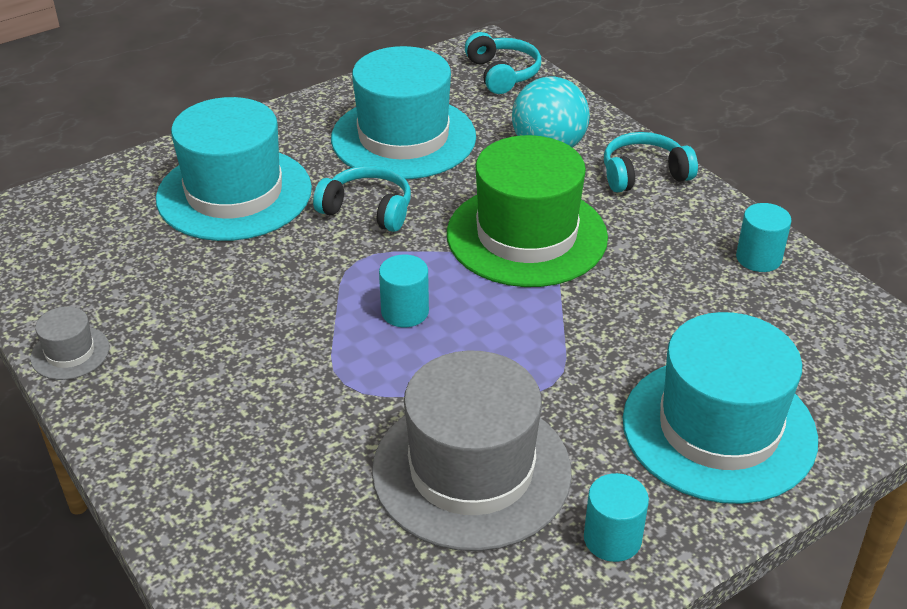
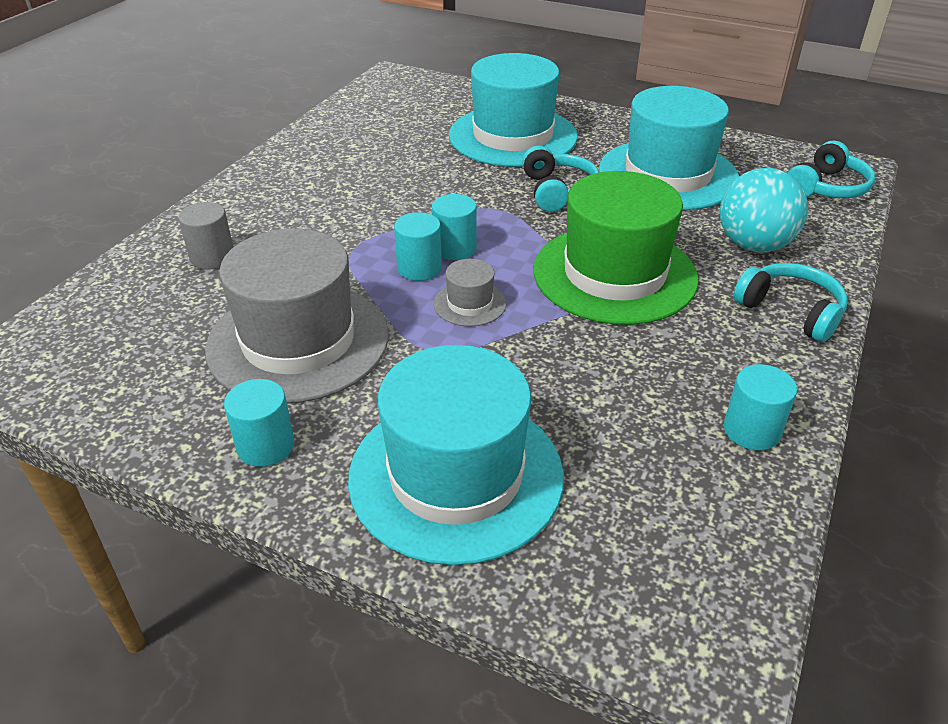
camera: 60 degrees right, 0 degrees up
grey hat [30,306,109,380] -> grey hat moved to [434,259,506,327]
none -> grey cylinder [178,202,233,269]
none -> turquoise cylinder [394,212,442,281]

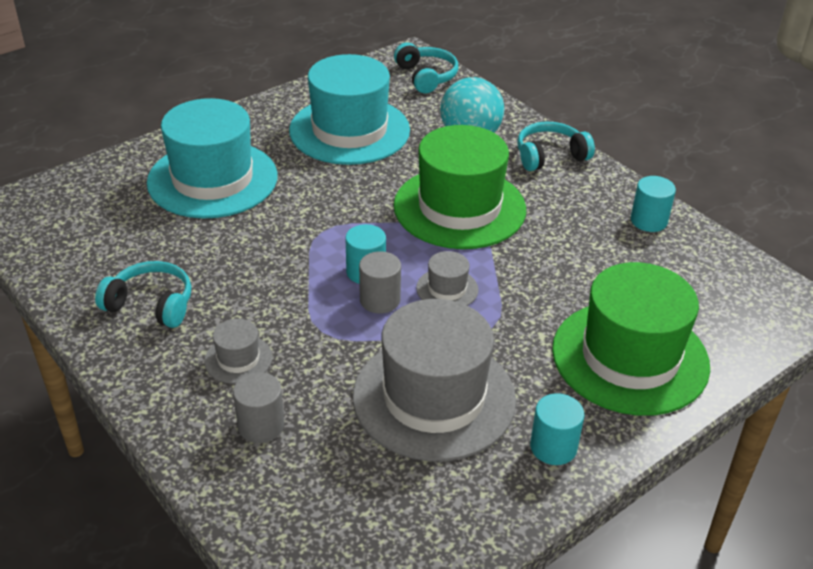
camera: 65 degrees left, 0 degrees up
turquoise hat [348,345,564,565] -> green hat [552,262,710,416]
turquoise cylinder [394,212,442,281] -> grey cylinder [359,251,401,314]
turquoise headphones [522,146,599,212] -> turquoise headphones moved to [95,261,191,328]
none -> grey hat [204,319,272,384]

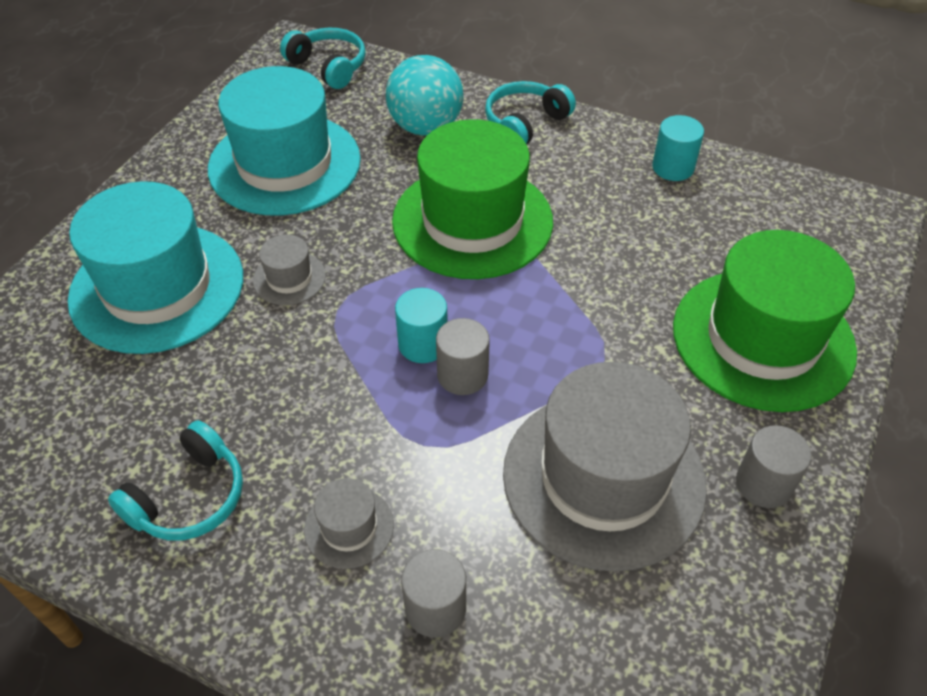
camera: 25 degrees left, 10 degrees up
turquoise headphones [95,261,191,328] -> turquoise headphones turned 135 degrees clockwise [108,420,243,540]
grey hat [416,251,478,306] -> grey hat moved to [253,234,326,305]
turquoise cylinder [530,393,584,465] -> grey cylinder [736,425,812,508]

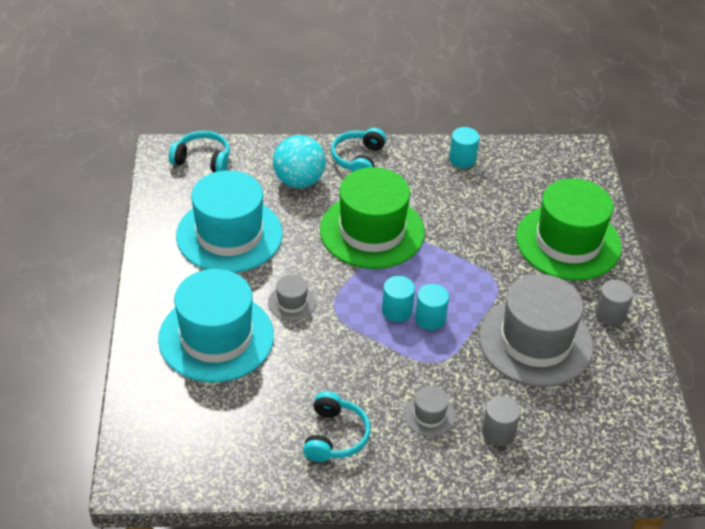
camera: 30 degrees left, 5 degrees down
grey cylinder [436,318,490,395] -> turquoise cylinder [415,284,449,330]

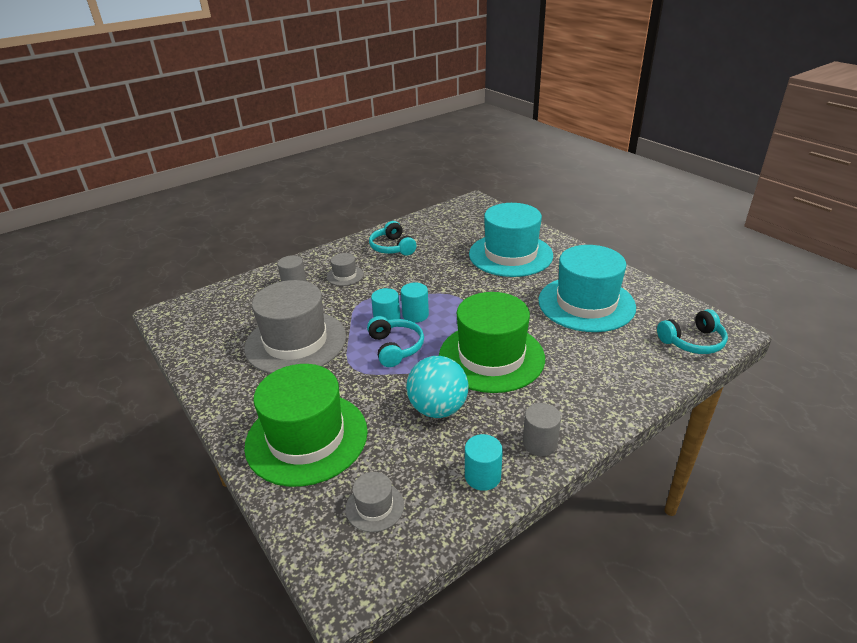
camera: 150 degrees right, 10 degrees down
grey hat [268,275,316,321] -> grey hat moved to [346,472,404,532]
turquoise ball [273,135,326,188] -> turquoise ball moved to [406,356,468,418]
turquoise headphones [331,128,386,172] -> turquoise headphones moved to [367,316,424,367]
grey cylinder [595,280,633,326] -> grey cylinder moved to [523,403,561,456]

